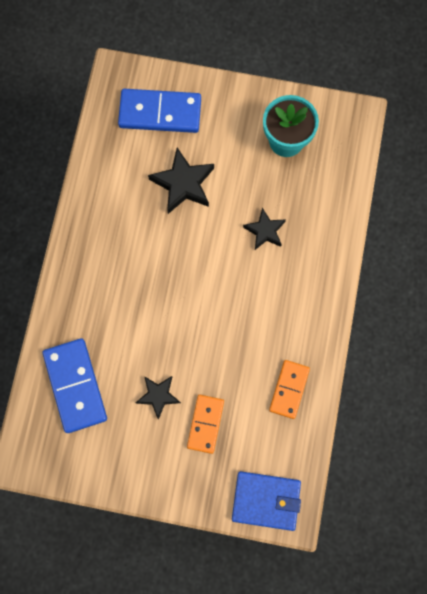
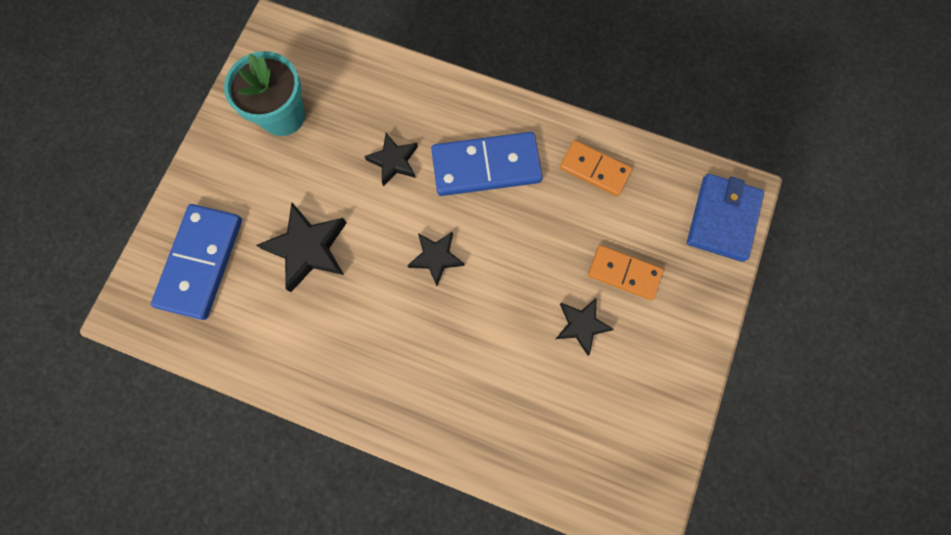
camera: 80 degrees left, 0 degrees up
blue domino [43,338,107,433] -> blue domino moved to [431,132,543,196]
none -> black star [407,232,465,286]

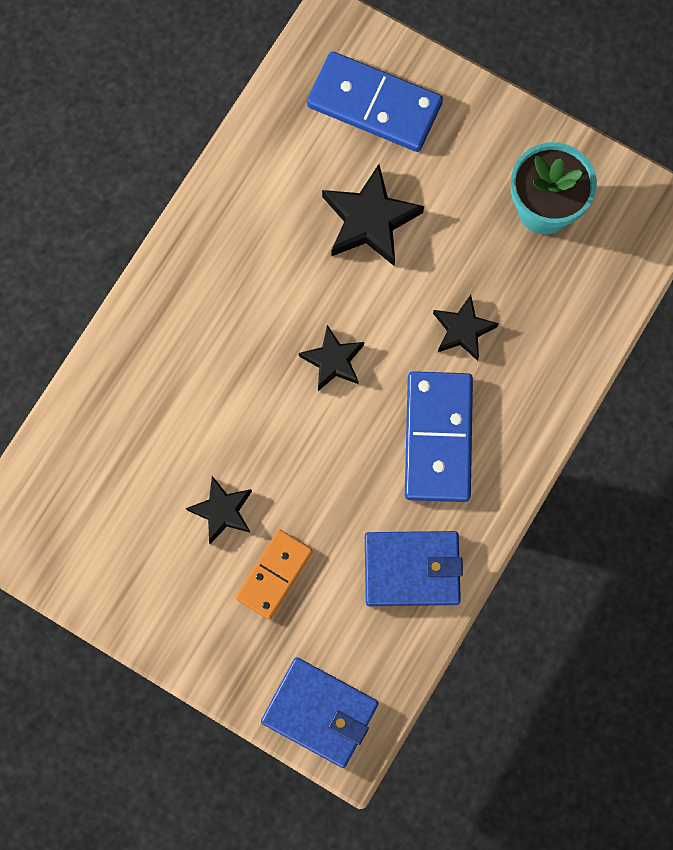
camera: 100 degrees right, 0 degrees up
orange domino [560,140,632,196] -> blue wallet [365,531,463,606]

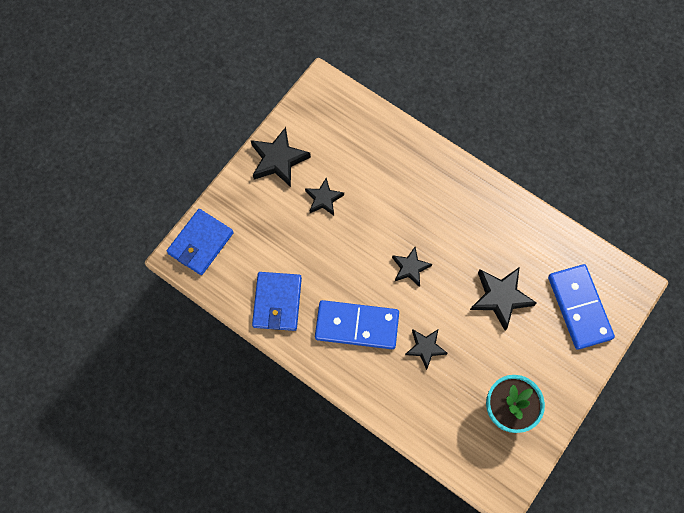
camera: 95 degrees right, 5 degrees down
orange domino [236,529,313,620] -> none
blue domino [307,51,443,152] -> blue domino turned 45 degrees counterclockwise [548,264,615,350]
none -> black star [251,127,311,187]

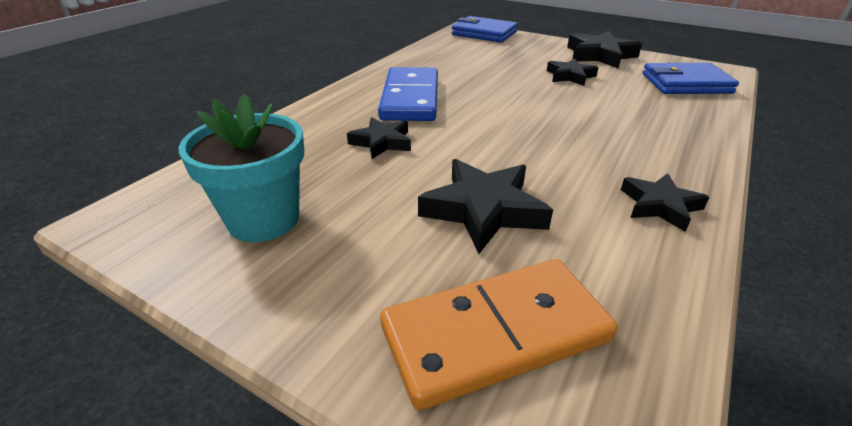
camera: 85 degrees right, 35 degrees down
blue wallet [252,272,302,331] -> blue wallet moved to [643,63,739,94]
black star [392,247,432,287] -> black star moved to [621,173,709,232]
blue domino [548,264,615,350] -> orange domino [380,259,617,410]

